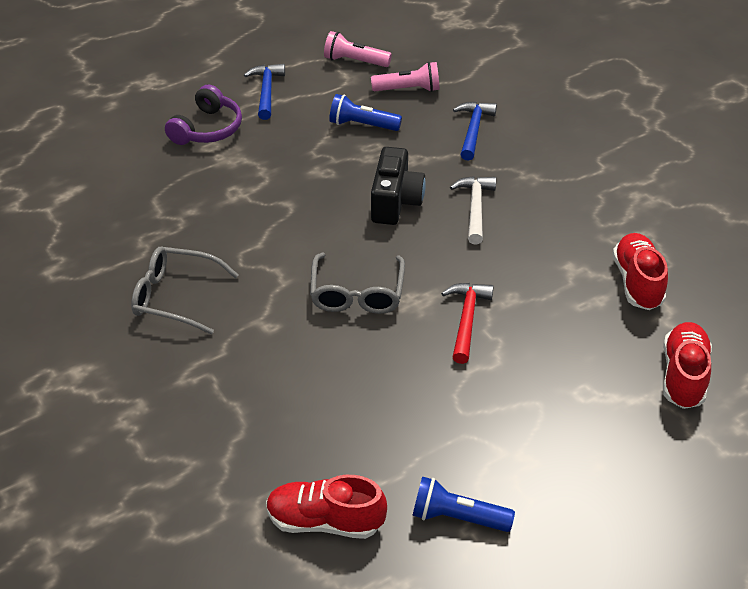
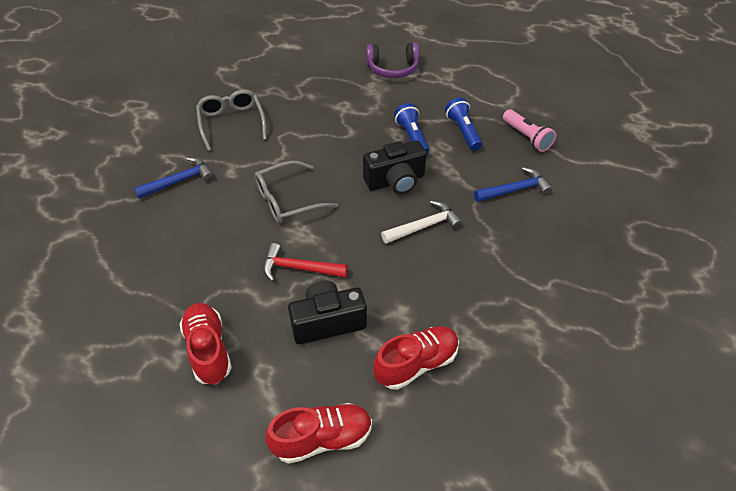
camera: 60 degrees right, 5 degrees up
blue hammer [244,64,285,120] -> blue hammer moved to [134,157,214,199]
red shoe [266,475,387,539] -> red shoe moved to [179,303,232,384]
pink flashlight [324,31,392,67] -> none
blue flashlight [412,476,515,532] -> blue flashlight moved to [394,103,429,154]
red hammer [441,283,494,364] -> red hammer turned 150 degrees counterclockwise [263,243,348,282]
none -> black camera [288,281,367,344]

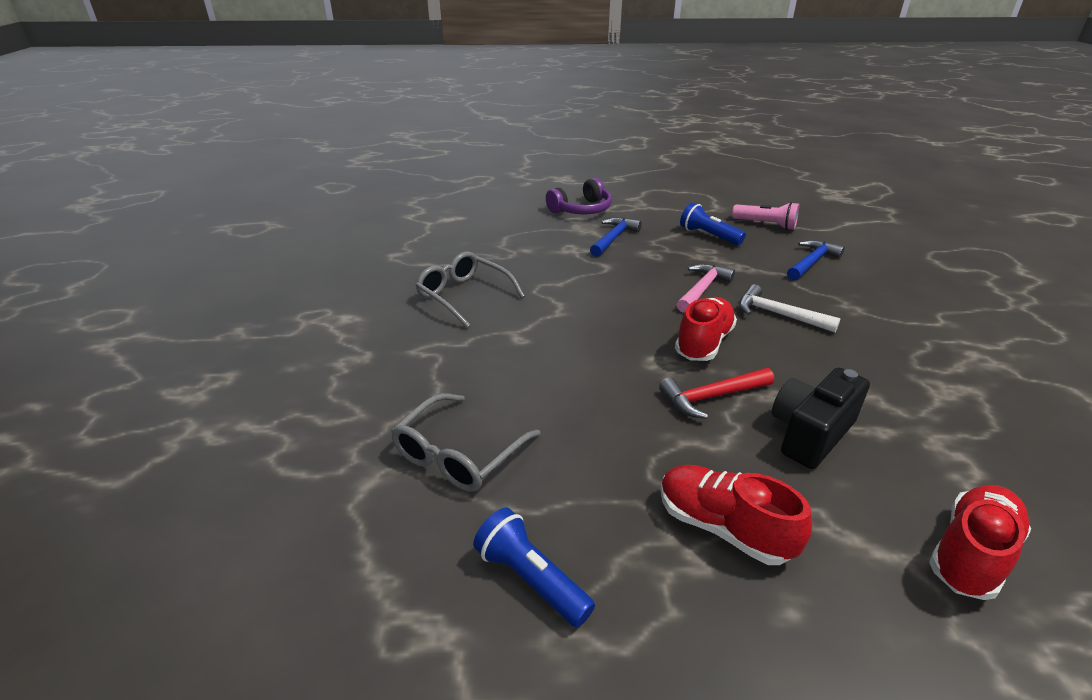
camera: 30 degrees left, 15 degrees down
blue hammer [134,157,214,199] -> blue hammer moved to [590,217,642,257]
grey glasses [255,161,338,223] -> grey glasses moved to [391,393,540,492]
black camera [363,140,427,194] -> pink hammer [677,264,735,313]
red shoe [373,326,459,390] -> red shoe moved to [675,297,737,361]
white hammer [381,201,463,244] -> white hammer turned 90 degrees counterclockwise [739,284,840,333]
blue flashlight [394,103,429,154] -> blue flashlight moved to [473,508,595,628]

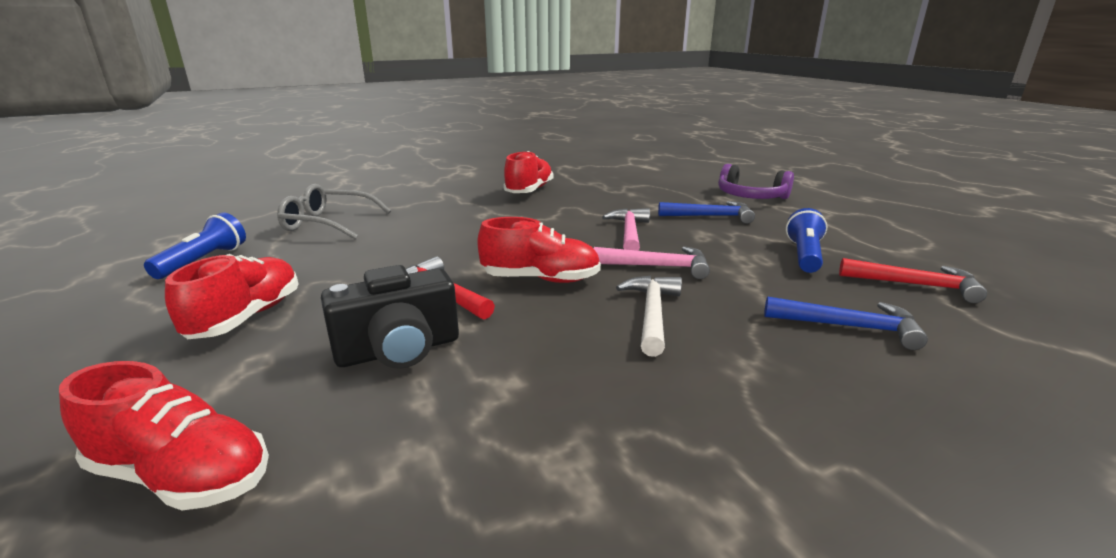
camera: 65 degrees right, 10 degrees down
grey glasses [415,252,525,328] -> red shoe [503,151,553,193]
pink flashlight [732,202,799,230] -> red hammer [839,258,987,303]
black camera [772,367,870,469] -> black camera turned 135 degrees clockwise [321,265,459,369]
none -> pink hammer [602,208,650,251]

